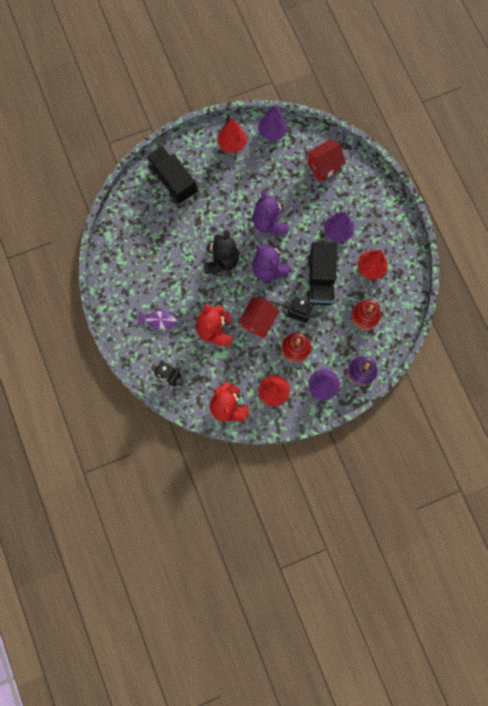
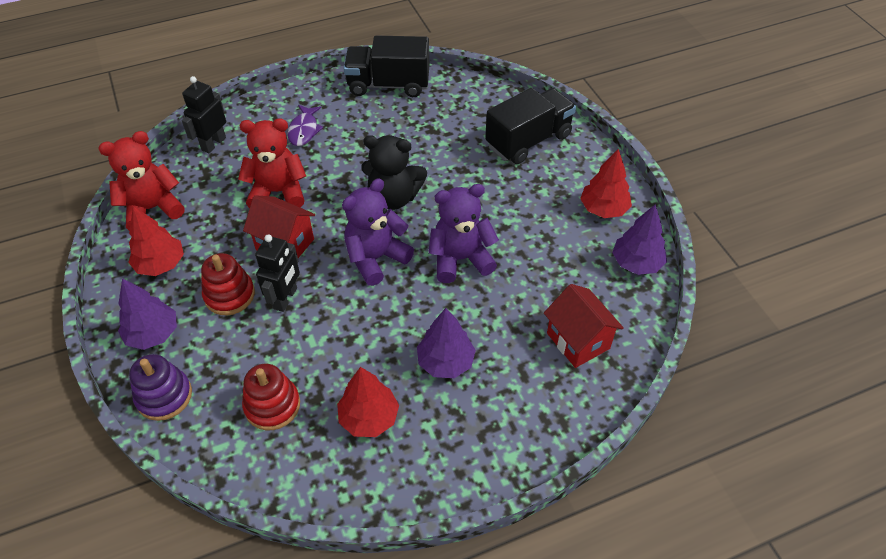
camera: 90 degrees right, 25 degrees down
black truck [306,242,337,305] -> black truck moved to [343,36,429,97]

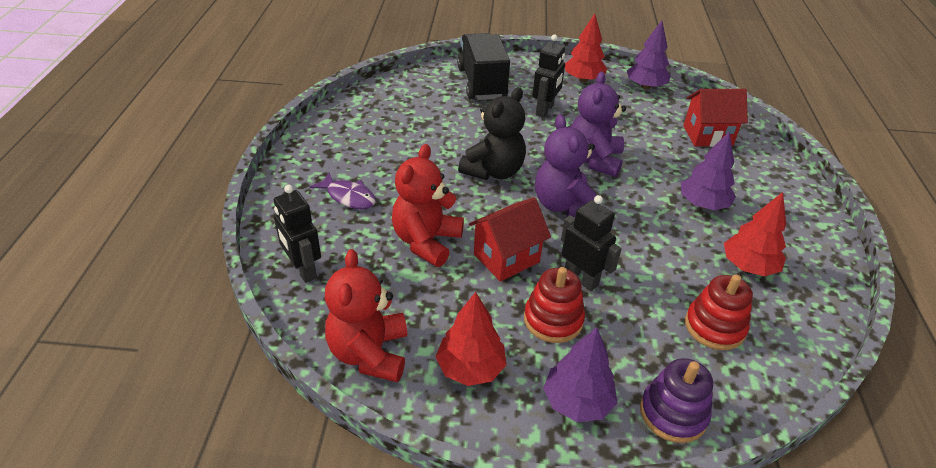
camera: 65 degrees left, 10 degrees down
black truck [343,36,429,97] -> none
none -> black robot [532,35,565,117]

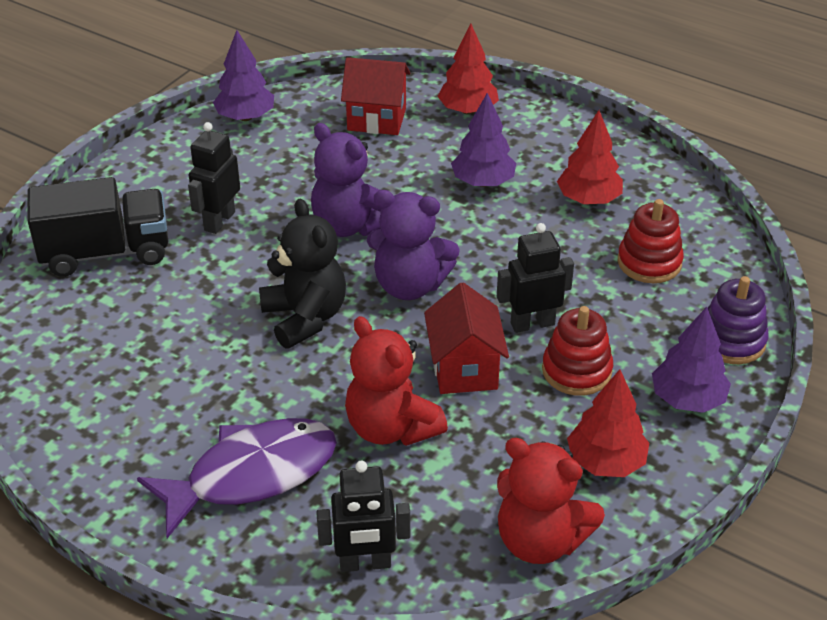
camera: 60 degrees left, 0 degrees up
purple fish [310,173,376,209] -> purple fish [137,418,337,538], size x1.85
black truck [457,33,510,100] -> black truck turned 150 degrees clockwise [27,177,168,277]
black robot [532,35,565,117] -> black robot turned 120 degrees counterclockwise [188,122,240,234]
red tree [565,14,607,82] -> red tree moved to [437,24,499,115]
red house [683,89,748,147] -> red house turned 75 degrees clockwise [341,57,410,135]

